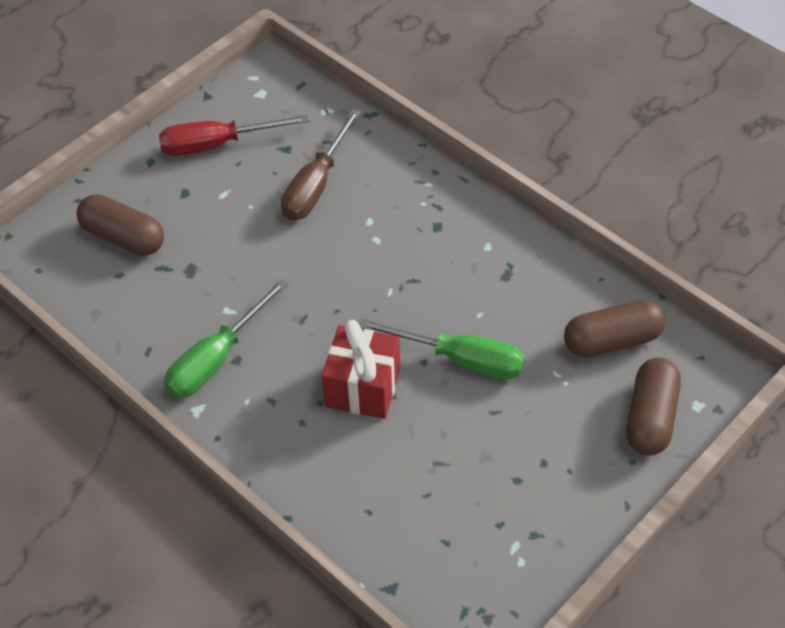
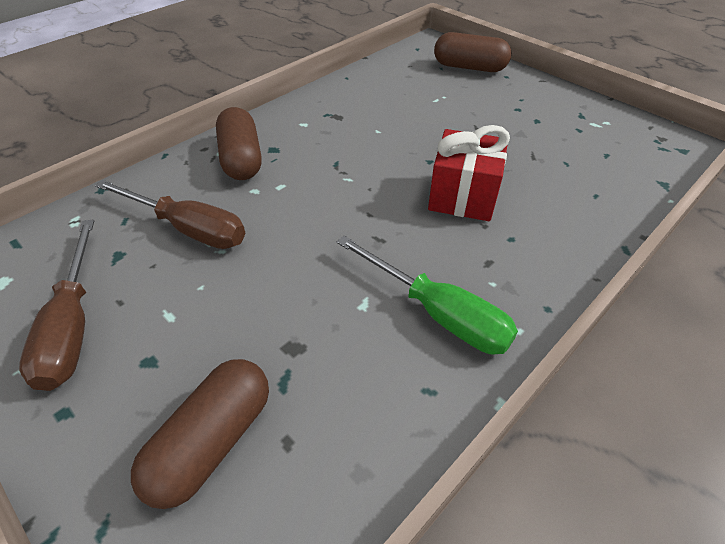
camera: 90 degrees left, 5 degrees down
red screwdriver [159,115,310,156] -> brown screwdriver [19,219,94,391]
green screwdriver [359,319,525,379] -> none
brown capsule [564,300,665,358] -> brown capsule moved to [216,107,262,180]

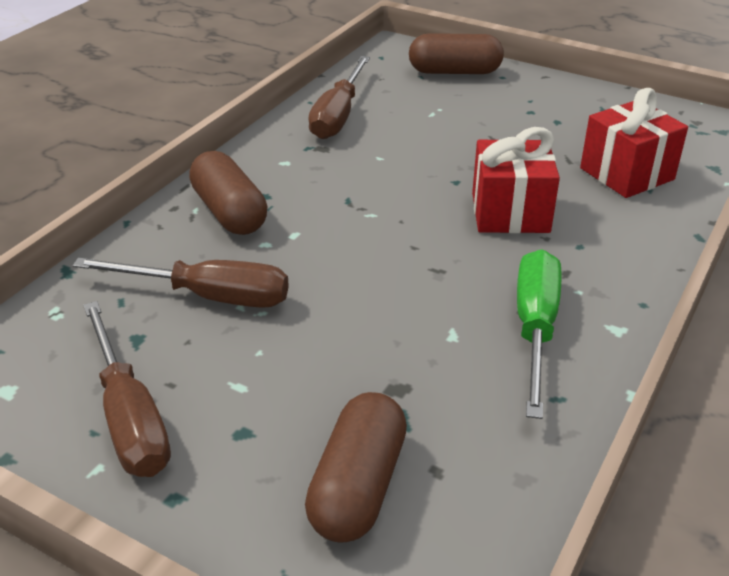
camera: 15 degrees left, 10 degrees down
green screwdriver [337,236,518,355] -> green screwdriver turned 105 degrees counterclockwise [517,249,561,419]
none -> brown screwdriver [308,56,370,139]
none -> red gift [580,88,688,198]

